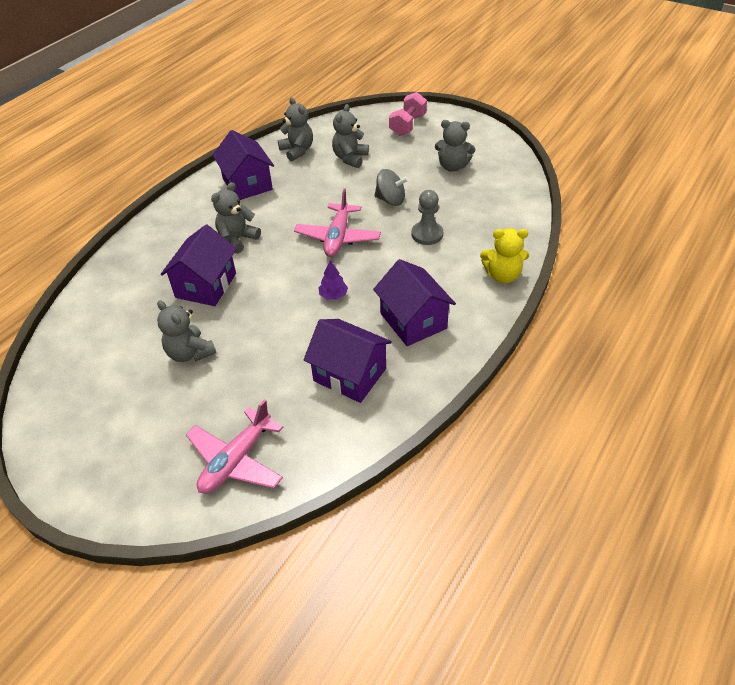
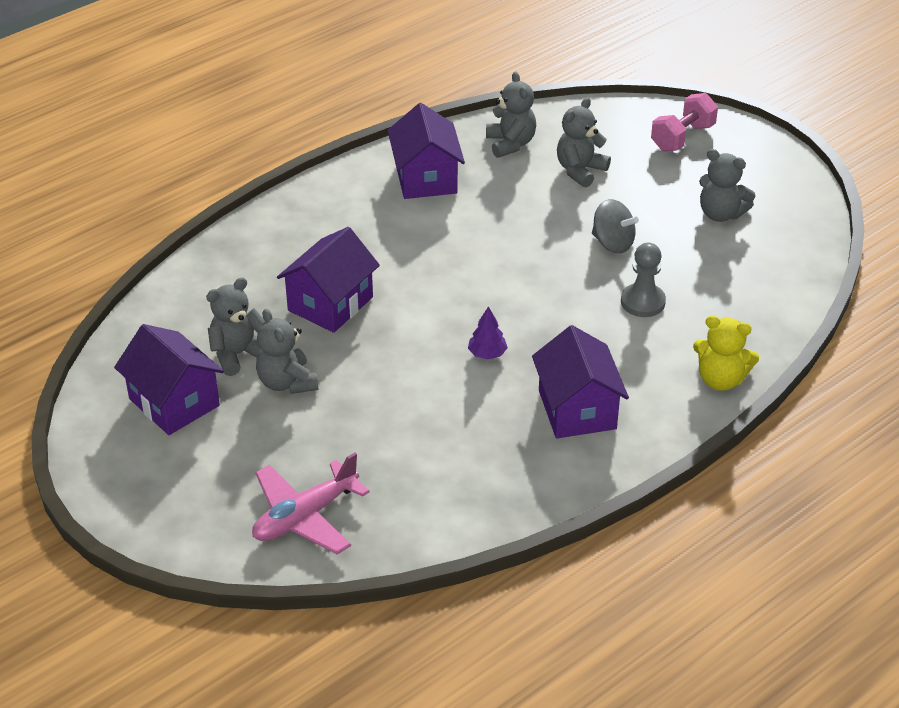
camera: 15 degrees right, 5 degrees down
grey teddy bear [211,182,261,254] -> grey teddy bear moved to [206,277,265,376]
pink plane [294,188,381,257] -> none
purple house [303,319,392,403] -> purple house moved to [114,324,224,435]

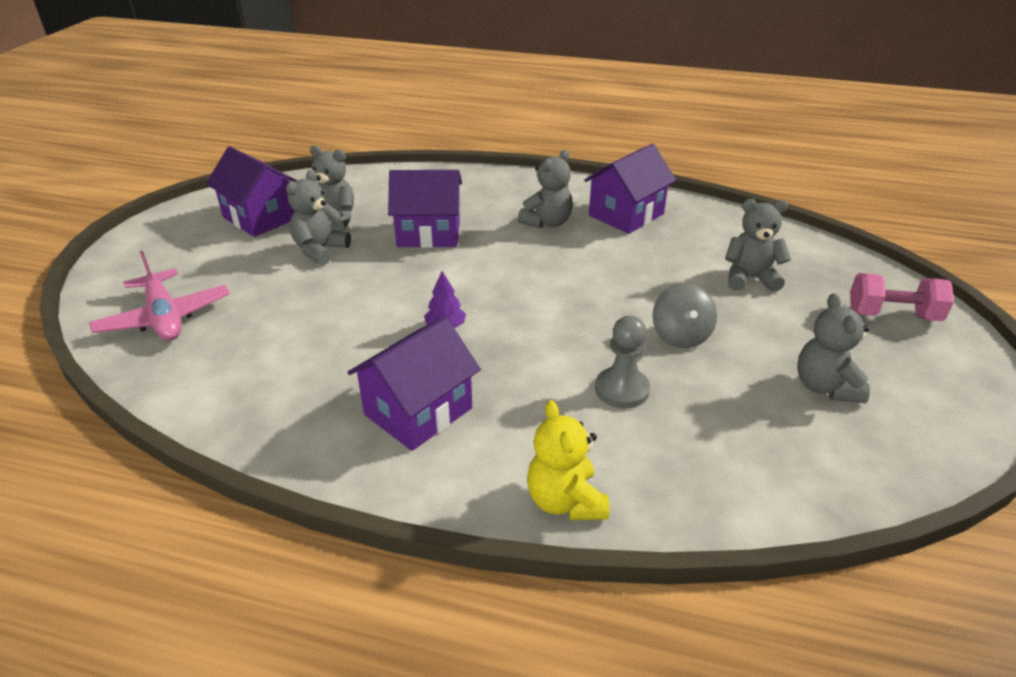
camera: 55 degrees right, 5 degrees down
purple house [114,324,224,435] -> purple house turned 60 degrees counterclockwise [206,146,297,237]
pink plane [252,452,370,554] -> pink plane turned 135 degrees counterclockwise [89,251,230,341]
grey teddy bear [486,71,536,158] -> grey teddy bear moved to [518,150,573,228]

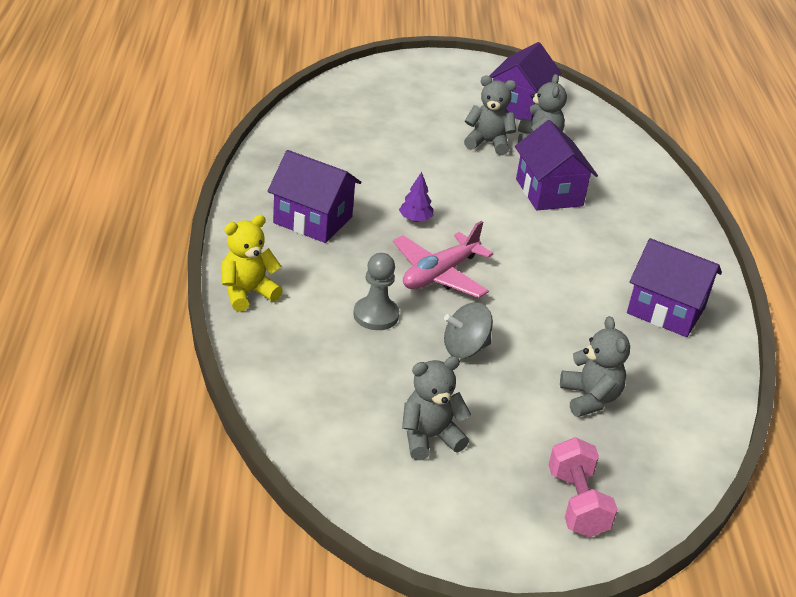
camera: 70 degrees right, 0 degrees up
pink plane [89,251,230,341] -> pink plane moved to [393,221,493,298]
grey teddy bear [518,150,573,228] -> none

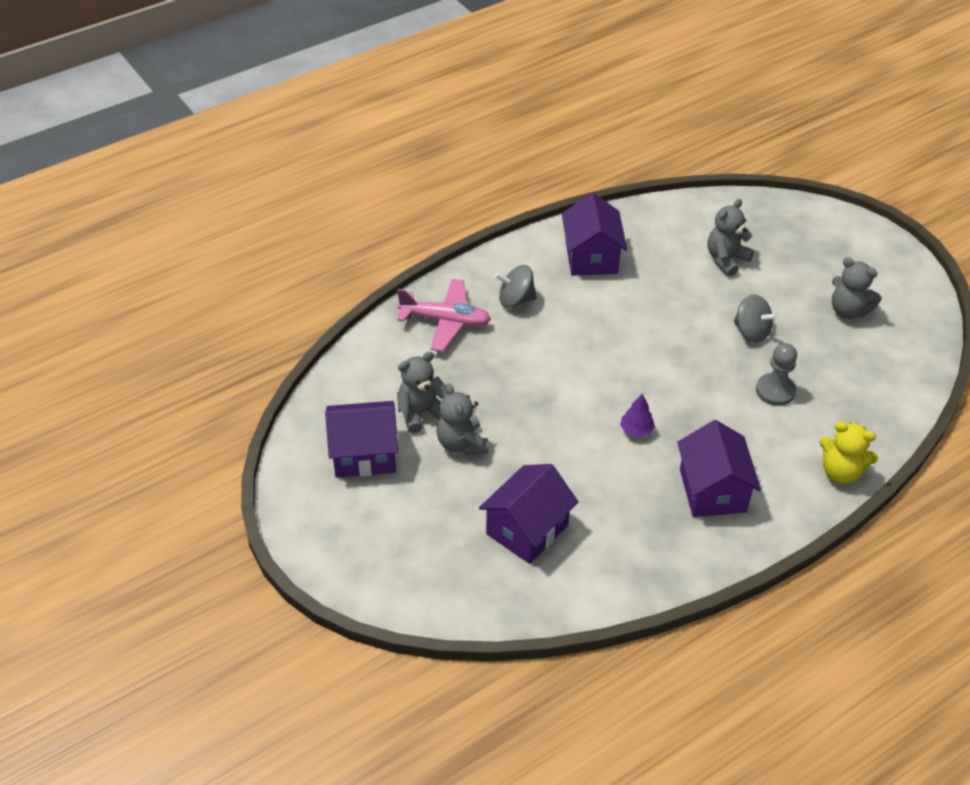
camera: 120 degrees left, 10 degrees up
pink plane [393,221,493,298] -> pink plane moved to [397,279,491,352]
purple house [515,120,598,210] -> purple house moved to [479,464,579,564]
pink dumbbell [549,437,618,537] -> none
none -> grey spinning top [495,265,537,308]

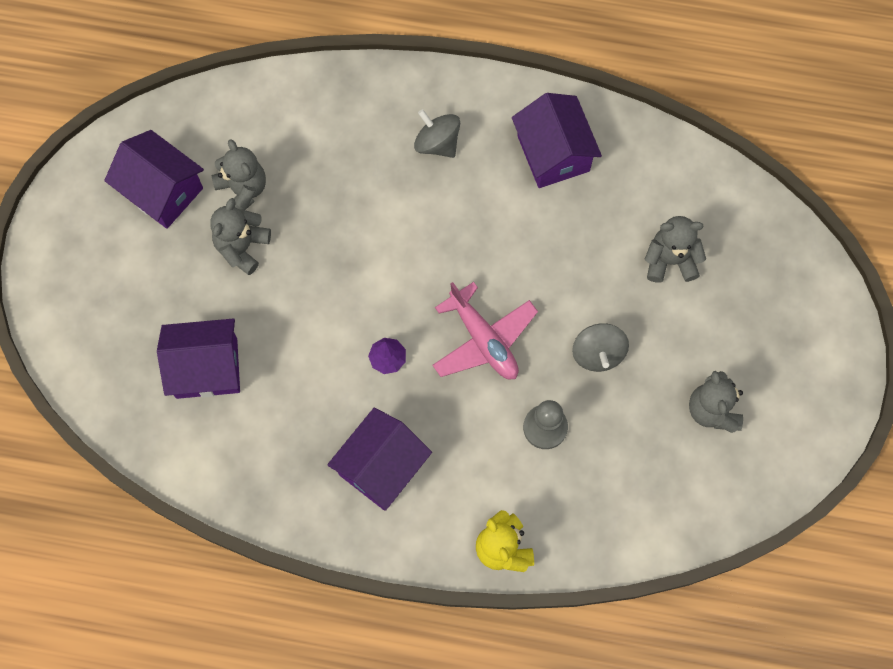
camera: 45 degrees right, 25 degrees up
pink plane [397,279,491,352] -> pink plane moved to [432,282,538,380]
grey teddy bear [397,352,447,433] -> grey teddy bear turned 45 degrees clockwise [212,139,266,210]
purple house [562,193,627,276] -> purple house turned 60 degrees counterclockwise [512,93,602,188]

